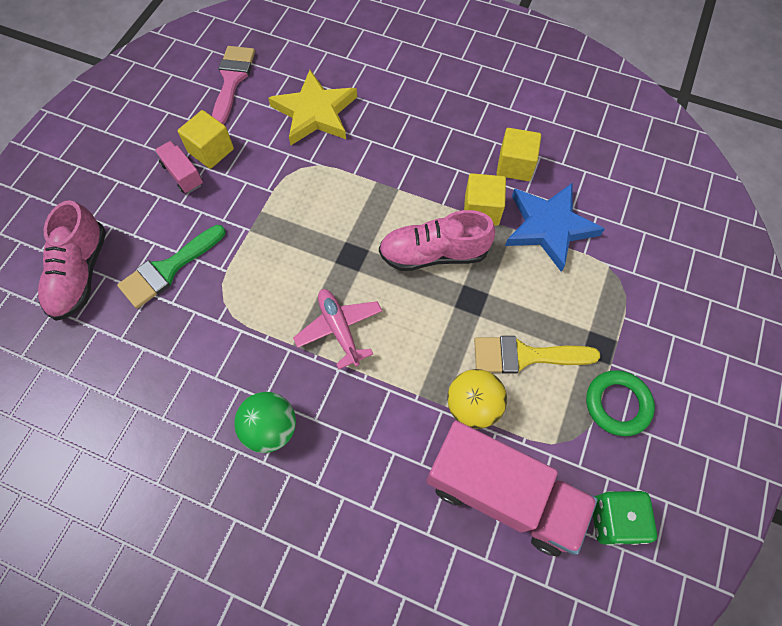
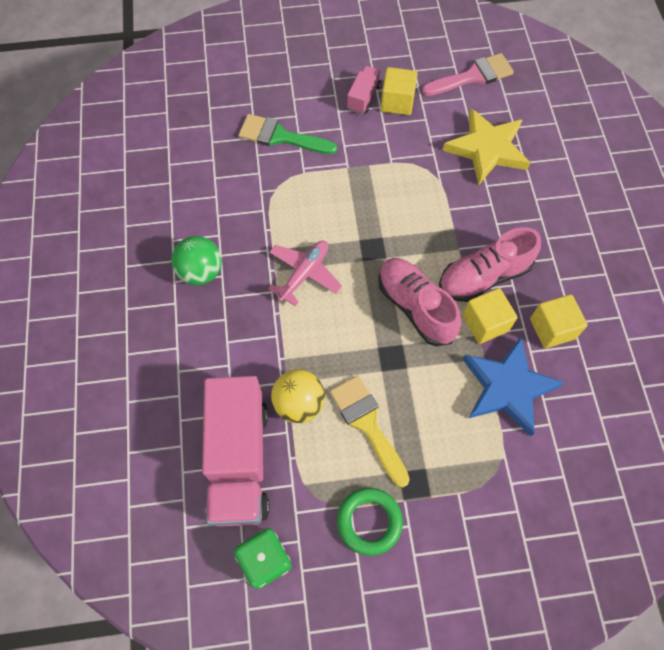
camera: 60 degrees right, 0 degrees up
pink shoe [38,200,106,321] -> pink shoe moved to [439,227,541,302]

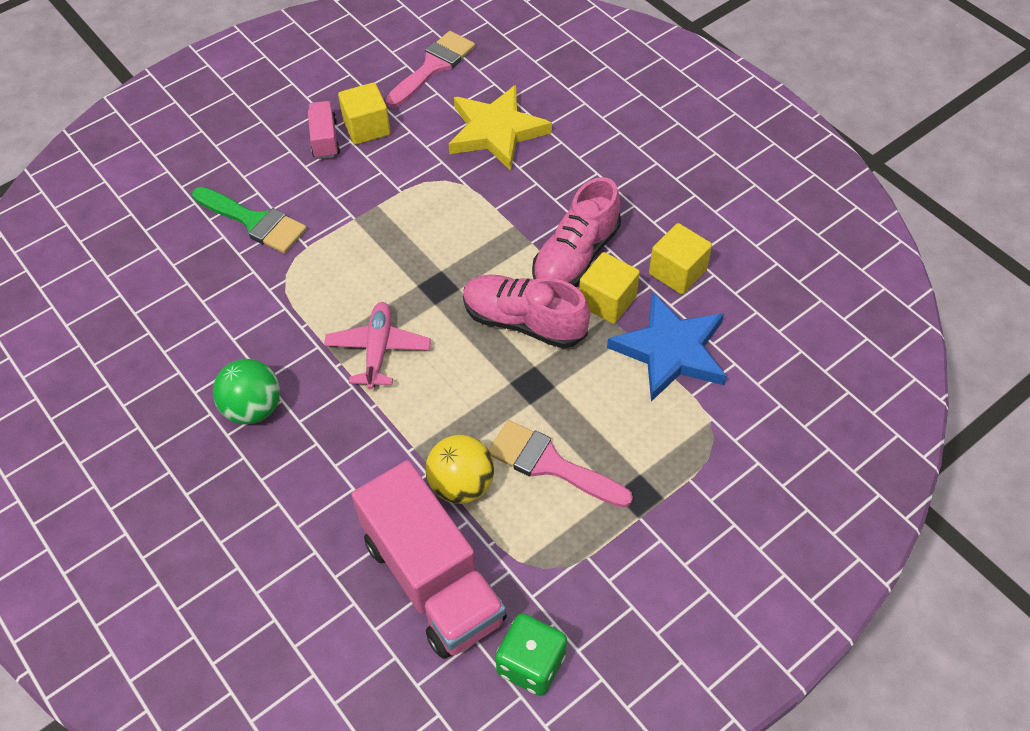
camera: 30 degrees left, 10 degrees down
green brush [238,114,337,154] -> green brush turned 135 degrees counterclockwise [192,187,307,253]
yellow brush [329,375,410,487] -> pink brush [489,420,633,508]
green ring [337,488,403,556] -> none

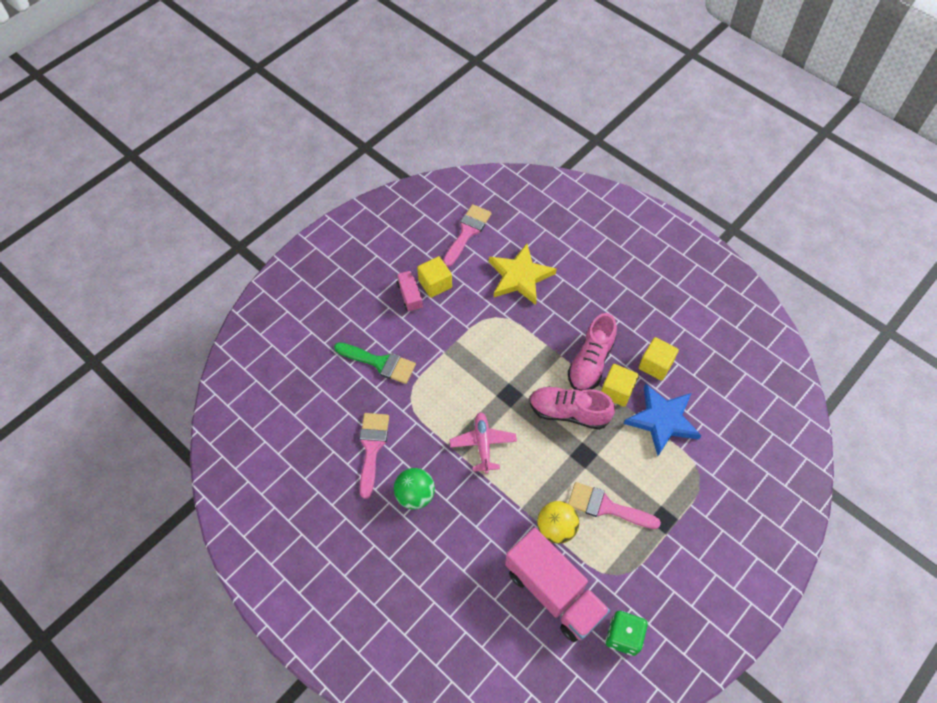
camera: 10 degrees left, 5 degrees up
none -> pink brush [360,413,389,499]

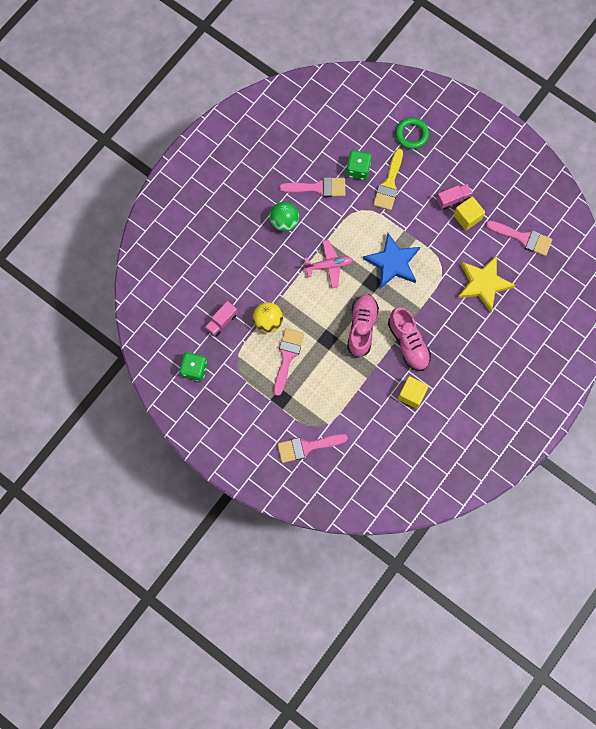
camera: 85 degrees right, 15 degrees up
green brush [334,342,416,384] -> yellow brush [373,149,403,210]
pink truck [505,528,610,642] -> pink truck [205,301,238,337], size x0.46
pink shoe [568,313,617,391] -> pink shoe turned 135 degrees counterclockwise [388,307,431,371]
yellow cube [601,364,639,407] -> none
blue star [624,384,702,456] -> blue star moved to [363,233,420,289]
none -> pink brush [277,434,348,463]
none -> green dice [346,150,372,180]
none -> green ring [395,117,429,149]

